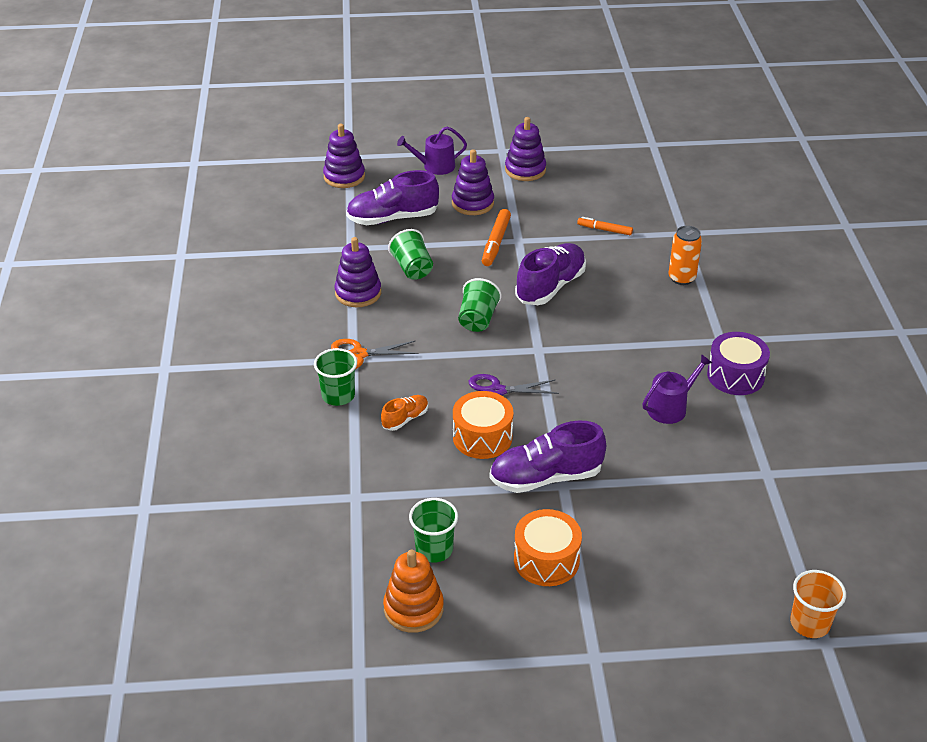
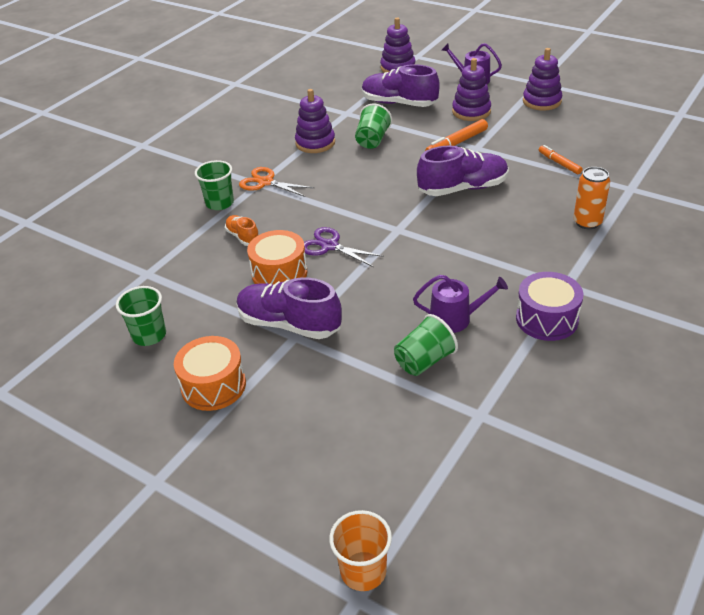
camera: 40 degrees right, 0 degrees up
orange shoe [381,395,428,431] -> orange shoe turned 120 degrees counterclockwise [225,215,258,246]
orange stacking toy [383,550,444,633] -> none
green cup [458,278,501,332] -> green cup moved to [394,314,458,376]

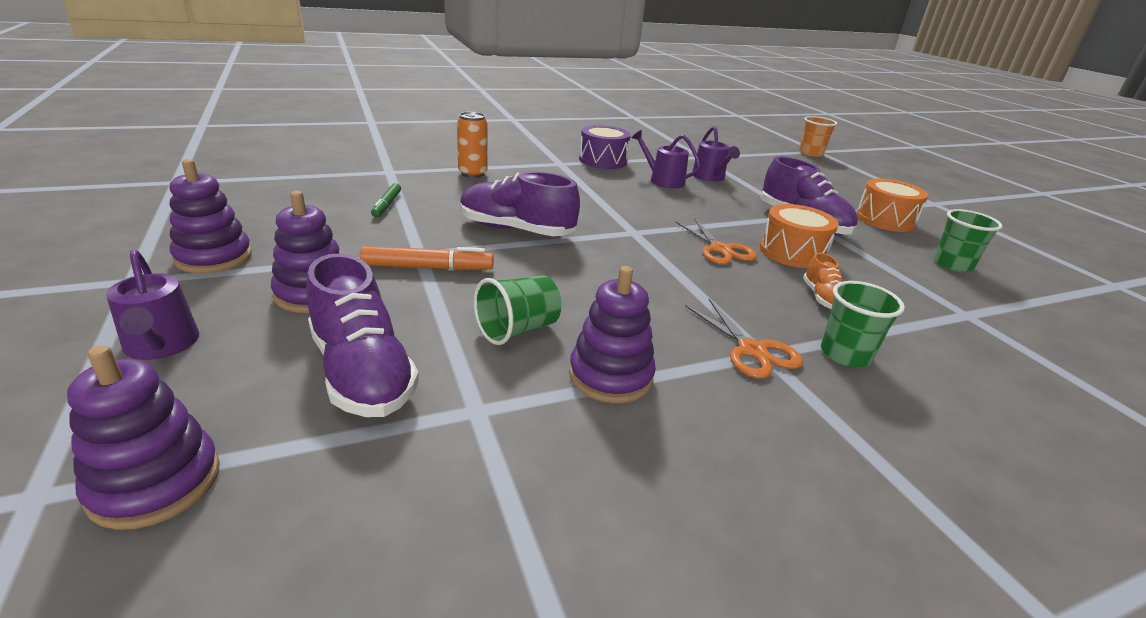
camera: 150 degrees left, 10 degrees down
purple scissors [304,227,384,267] -> orange scissors [675,218,757,265]
green cup [394,314,458,376] -> purple watering can [692,126,740,181]
orange marker [539,145,583,174] -> green marker [371,183,401,217]

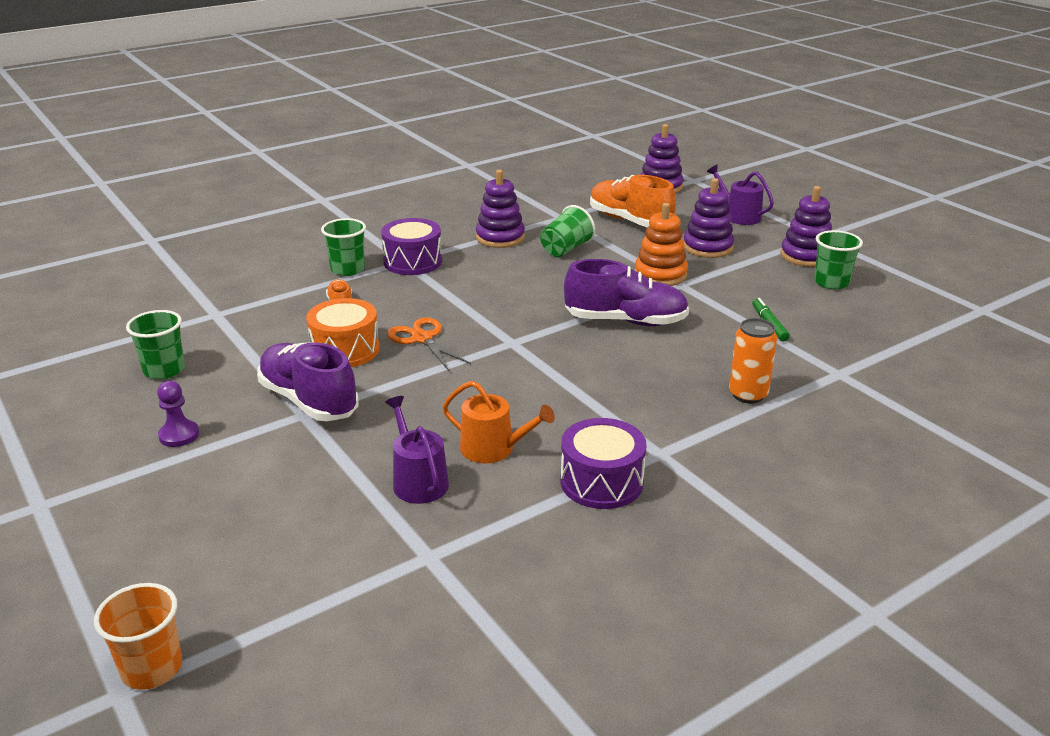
camera: 170 degrees right, 0 degrees up
purple shoe [306,253,419,417] -> orange shoe [590,175,676,227]
orange marker [360,246,494,270] -> orange stacking toy [635,203,688,286]
purple watering can [632,130,701,188] -> orange watering can [442,381,555,464]
orange scissors [685,299,803,379] -> purple drum [381,218,442,275]
orange drum [856,179,928,232] -> purple pawn [157,381,199,447]
none -> green cup [814,230,863,290]

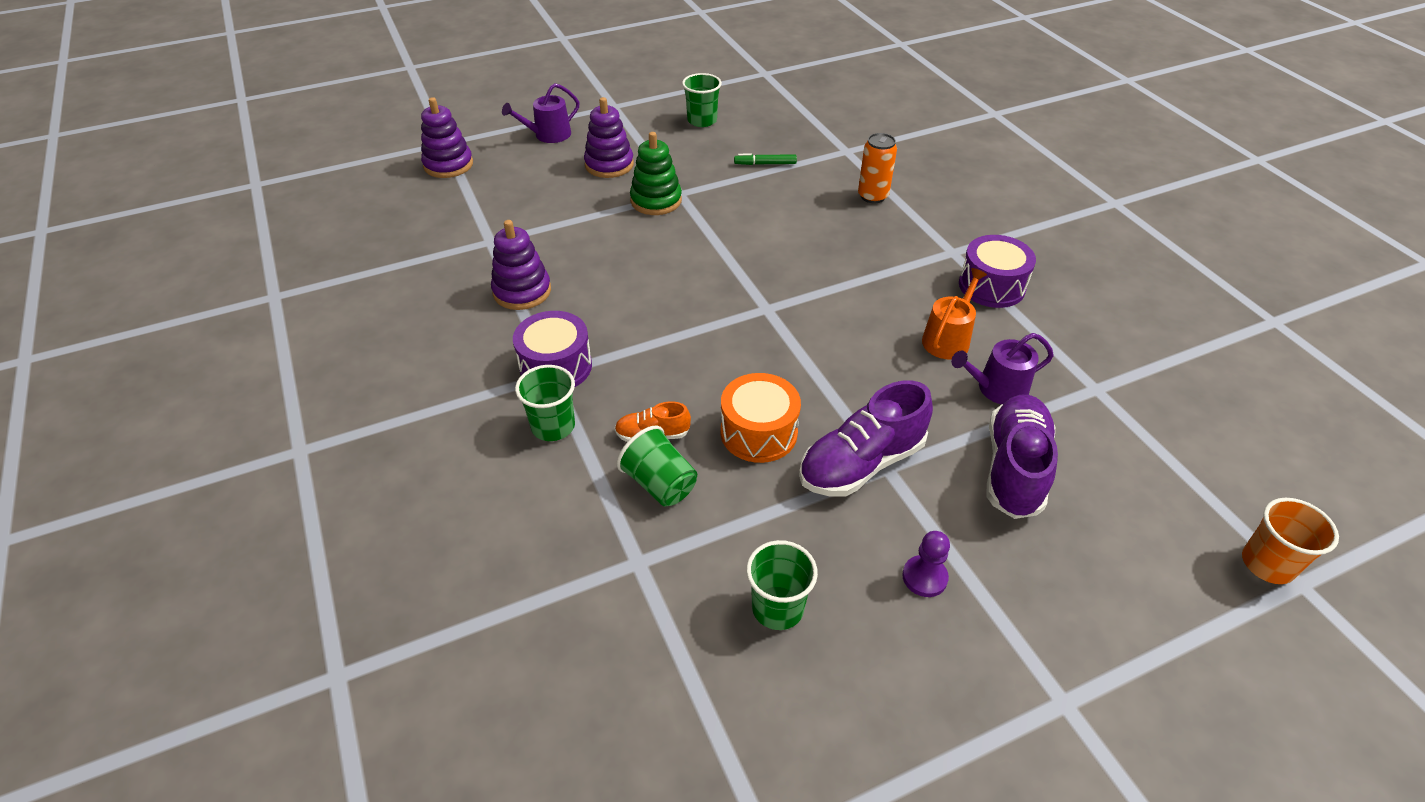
camera: 80 degrees left, 15 degrees up
orange scissors [387,317,471,371] -> none
green cup [540,205,595,257] -> green cup moved to [617,426,697,507]
purple shoe [564,259,689,326] -> purple shoe moved to [987,395,1058,519]
orange shoe [590,175,676,227] -> none
orange stacking toy [635,203,688,286] -> green stacking toy [630,132,682,215]
purple stacking toy [781,186,832,267] -> none

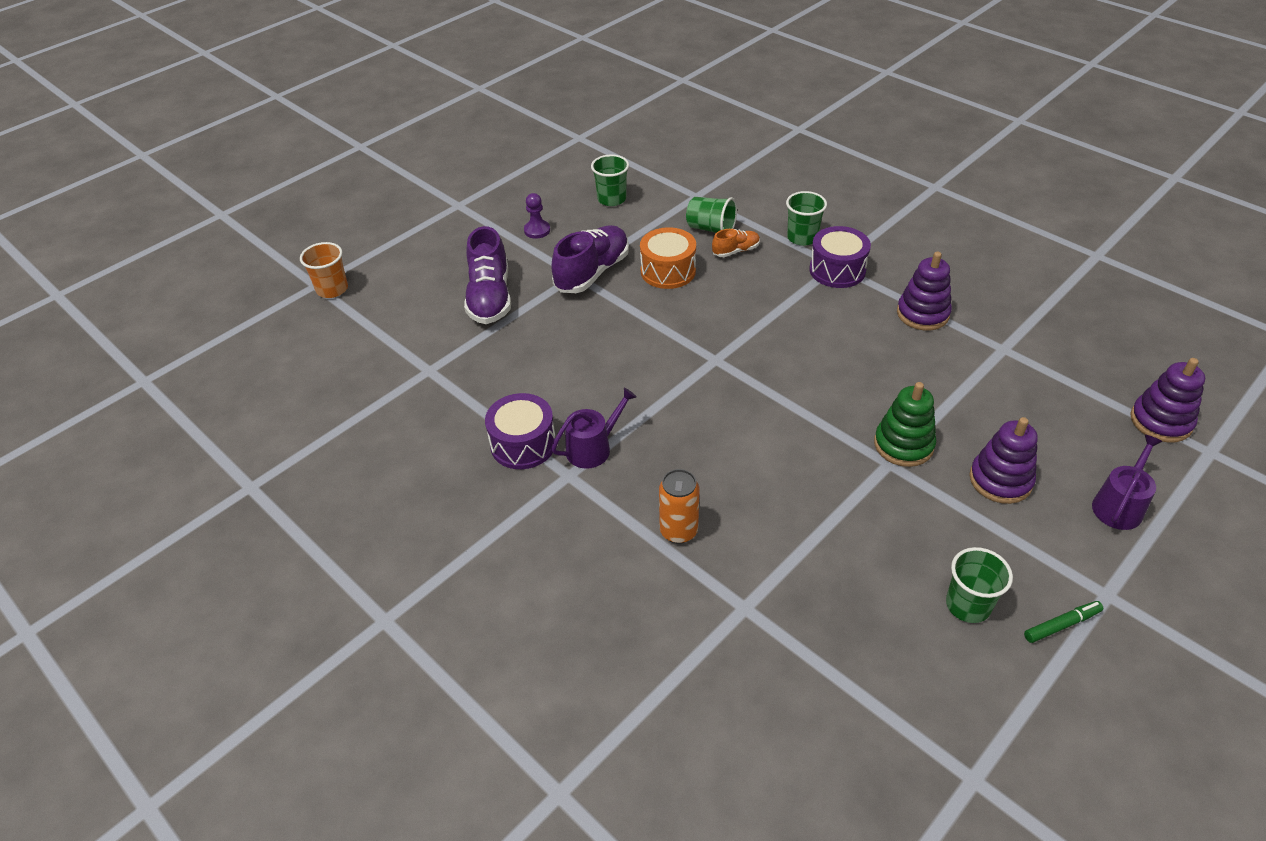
camera: 160 degrees right, 0 degrees up
green marker [734,154,797,165] -> green marker moved to [1024,601,1103,643]
orange watering can [922,268,987,359] -> none
purple watering can [951,333,1054,405] -> purple watering can moved to [551,388,637,469]

